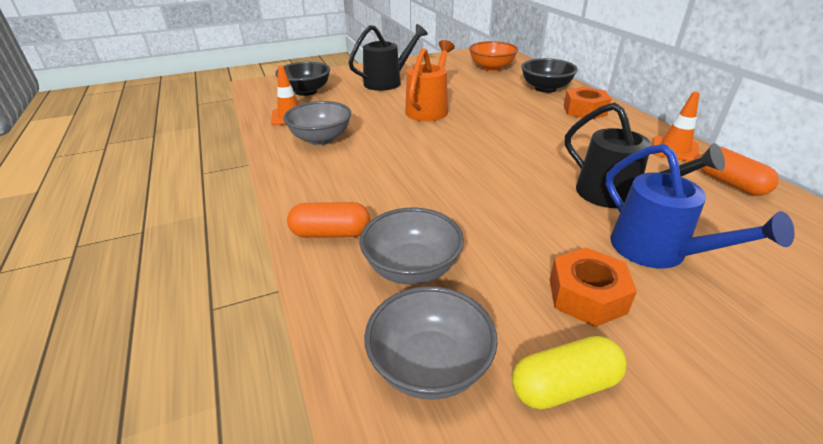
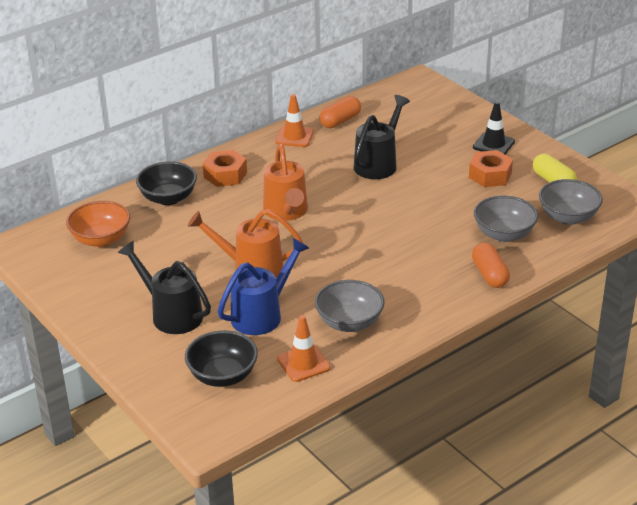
camera: 105 degrees left, 0 degrees up
blue watering can [605,144,795,268] -> blue watering can moved to [218,238,309,335]
none -> orange watering can [263,144,308,221]
none -> black traffic cone [473,101,515,155]

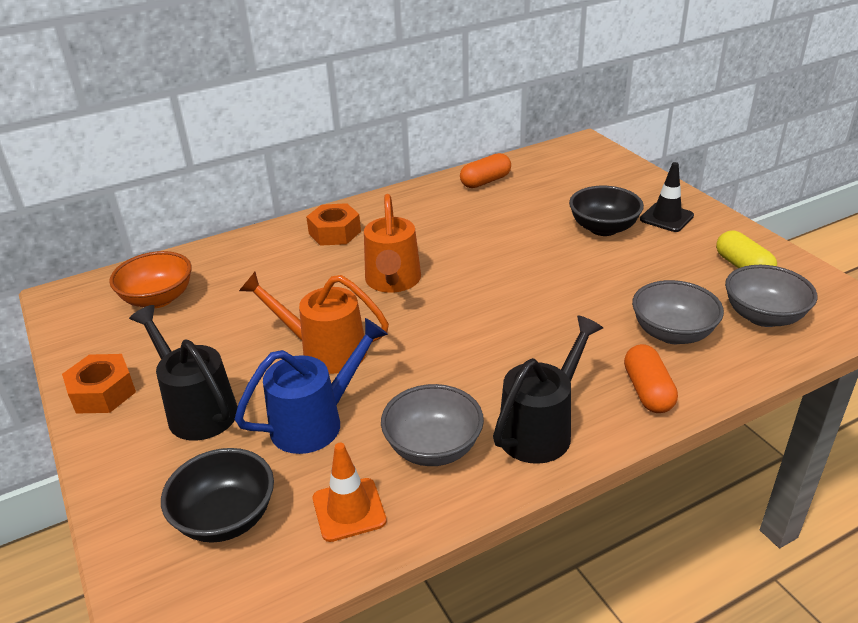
camera: 10 degrees right, 0 degrees up
black bowl [136,161,197,205] -> black bowl moved to [569,186,644,236]
orange traffic cone [275,94,314,147] -> none
black watering can [354,95,410,179] -> black watering can moved to [493,315,603,464]
orange nut [469,150,513,187] -> orange nut moved to [62,354,136,414]

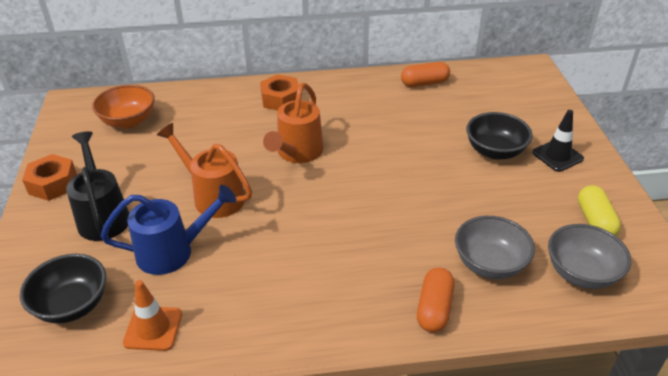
camera: 20 degrees right, 5 degrees up
grey bowl [381,384,484,466] -> none
black watering can [493,315,603,464] -> none

